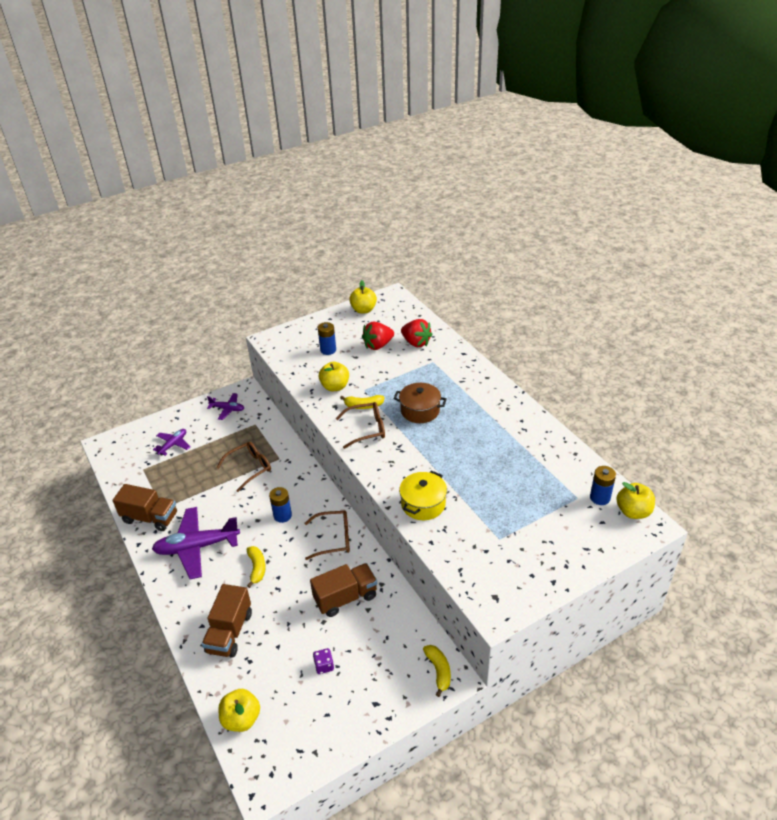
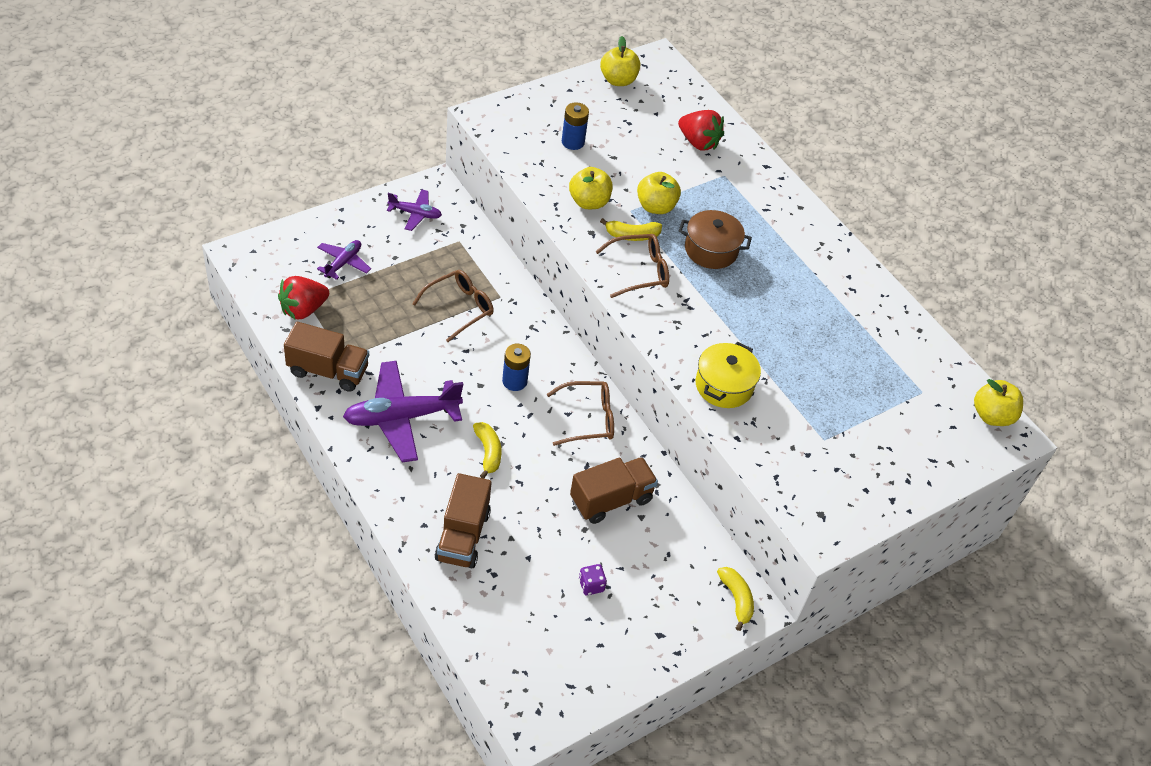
camera: 10 degrees left, 10 degrees up
yellow apple [218,689,260,732] -> yellow apple moved to [637,172,681,214]
red strawberry [362,322,394,350] -> red strawberry moved to [278,276,329,319]
blue battery [590,466,616,505] -> none

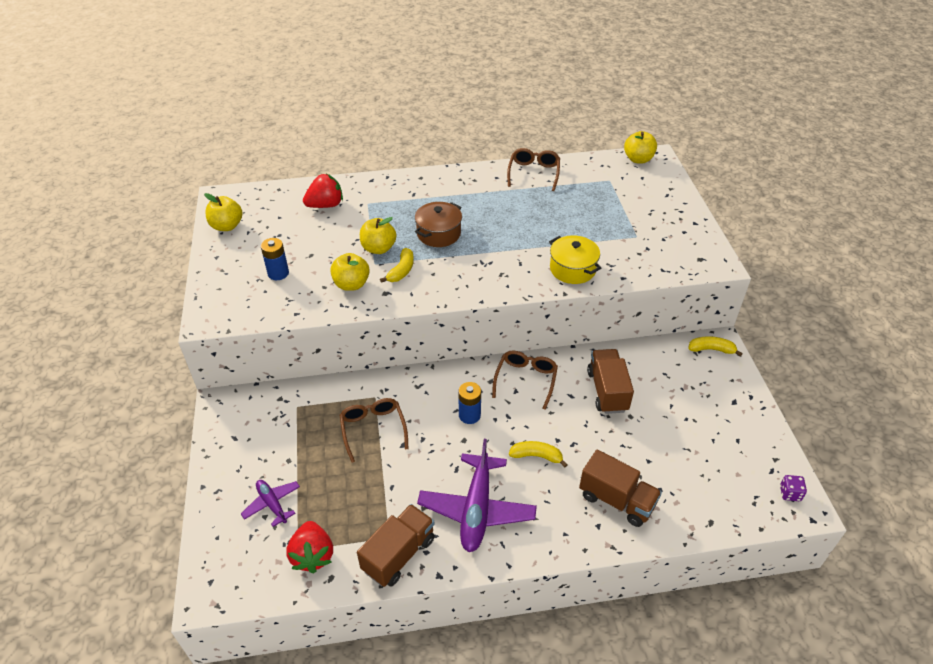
camera: 60 degrees left, 5 degrees down
purple plane [387,189,442,231] -> none
purple dice [579,564,607,595] -> purple dice moved to [780,475,807,501]
brown glasses [596,234,669,298] -> brown glasses moved to [507,148,560,191]

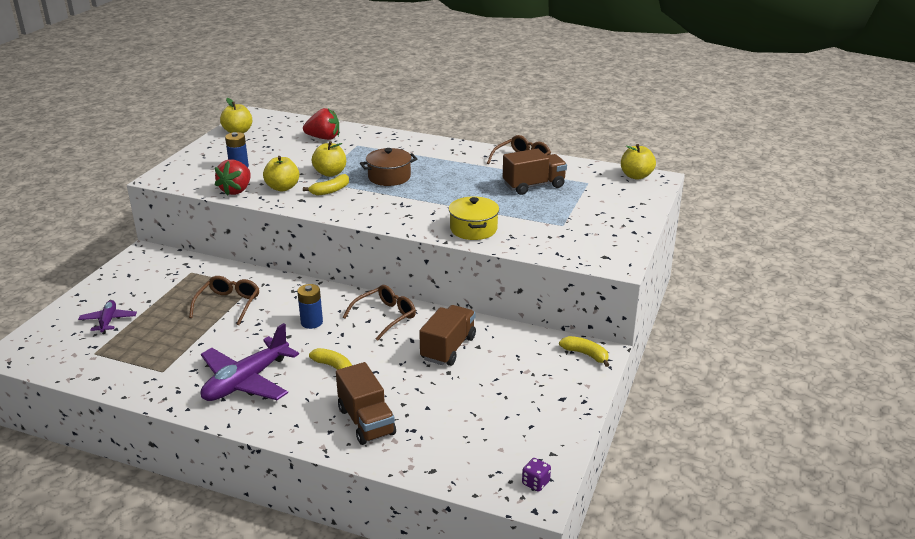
camera: 30 degrees right, 15 degrees down
red strawberry [287,521,333,573] -> red strawberry moved to [215,159,251,195]
brown truck [357,504,435,587] -> brown truck moved to [503,149,567,195]

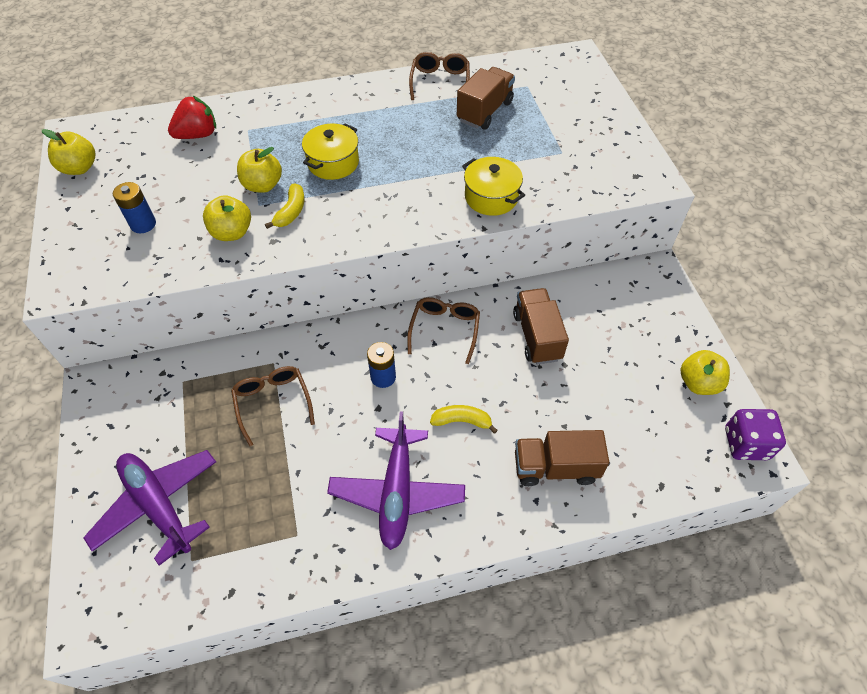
camera: 35 degrees left, 25 degrees up
purple plane [78,300,137,334] -> purple plane [83,450,216,566], size x1.89
red strawberry [215,159,251,195] -> none
brown truck [336,362,396,445] -> brown truck turned 150 degrees clockwise [515,430,609,486]
brown pot [360,148,417,186] -> yellow pot [302,123,359,180]
purple dice [522,458,551,492] -> purple dice [725,409,786,460], size x1.84
yellow banana [559,336,609,367] -> none
yellow apple [621,144,656,180] -> yellow apple moved to [680,350,730,395]

